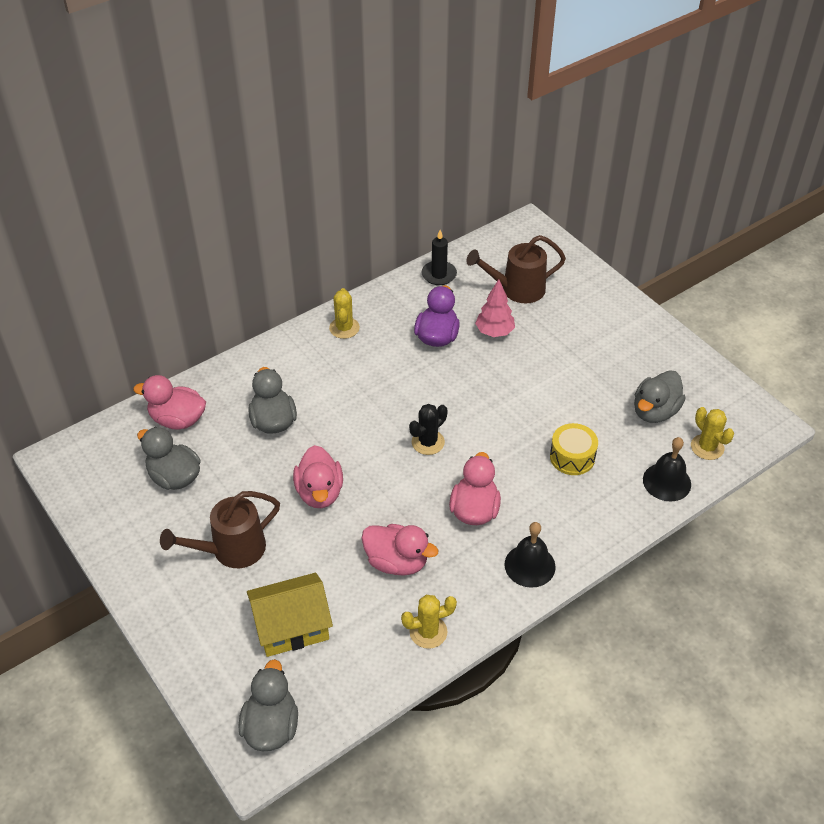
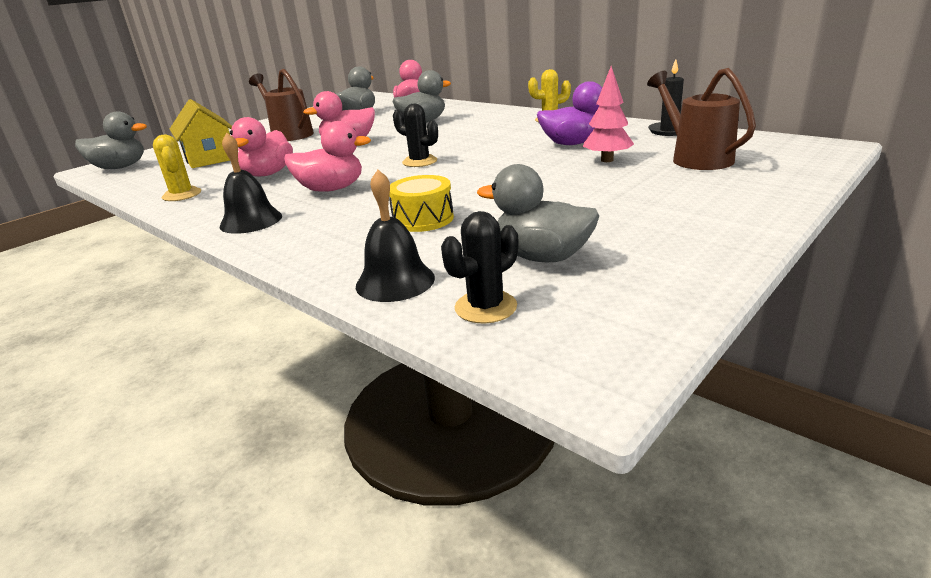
camera: 80 degrees right, 20 degrees down
yellow cactus [691,407,734,460] -> black cactus [441,211,518,323]

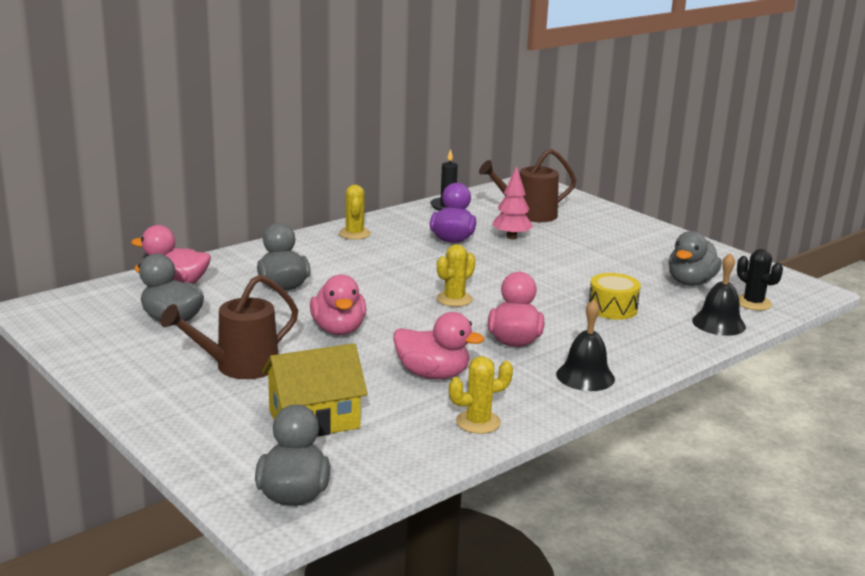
camera: 85 degrees left, 5 degrees down
black cactus [393,104,438,167] -> yellow cactus [437,244,476,307]

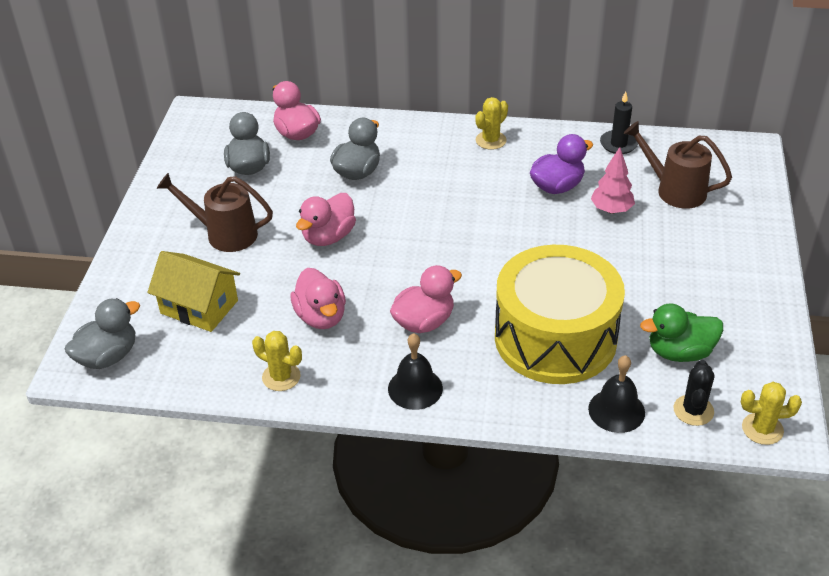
camera: 50 degrees right, 20 degrees up
yellow cactus [437,244,476,307] -> yellow cactus moved to [741,382,802,445]
yellow drum [588,273,641,320] -> yellow drum [495,245,625,384], size x2.42
grey duck [668,231,722,286] -> green duck [640,304,723,362]

